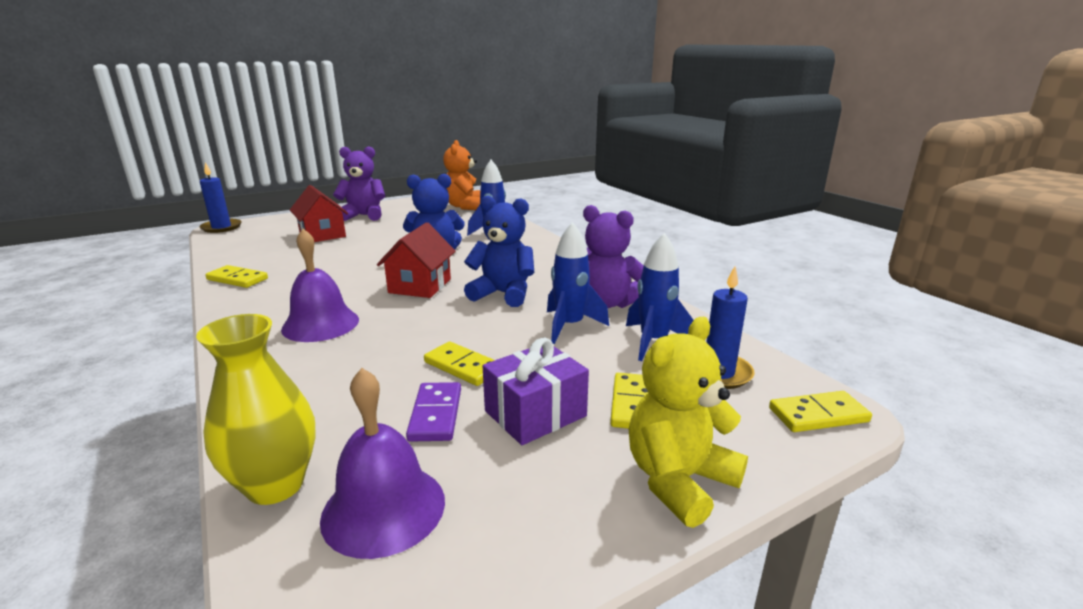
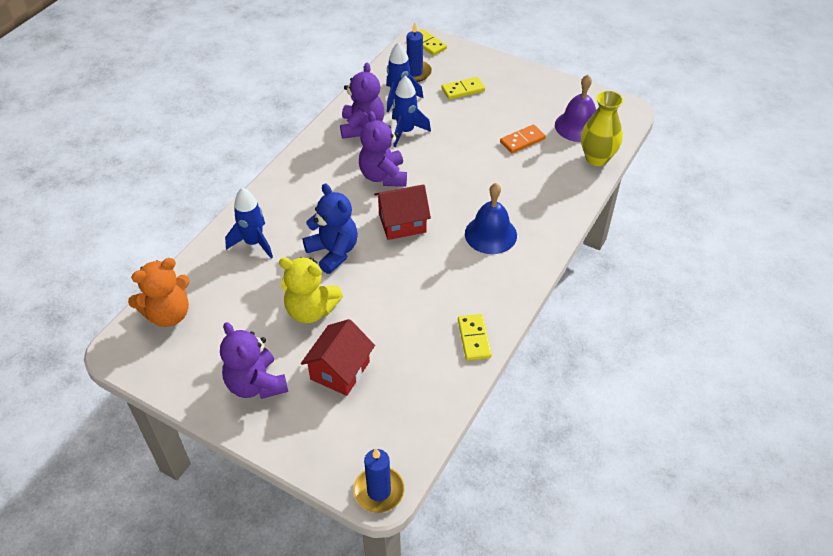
camera: 120 degrees left, 25 degrees up
purple bell [281,229,359,342] -> blue bell [465,183,517,254]
purple domino [406,382,461,442] -> orange domino [500,124,546,153]
yellow domino [424,341,495,386] -> none
blue teddy bear [464,196,534,307] -> purple teddy bear [359,111,407,187]
purple gift [483,337,589,445] -> none
yellow teddy bear [629,317,748,528] -> yellow teddy bear moved to [279,257,343,323]

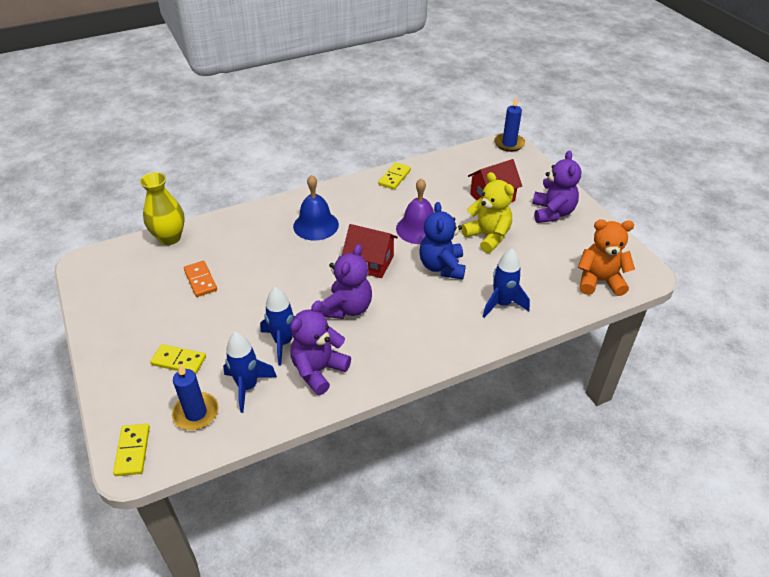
camera: 145 degrees left, 5 degrees down
orange domino [500,124,546,153] -> orange domino turned 60 degrees clockwise [184,261,217,297]
purple bell [555,75,596,142] -> purple bell moved to [396,178,434,244]

